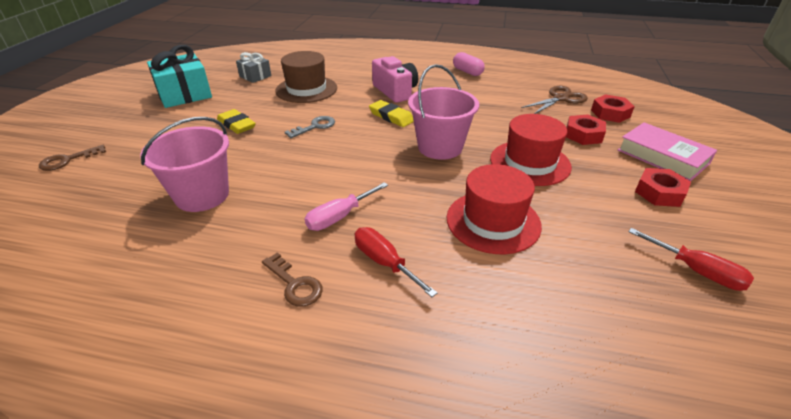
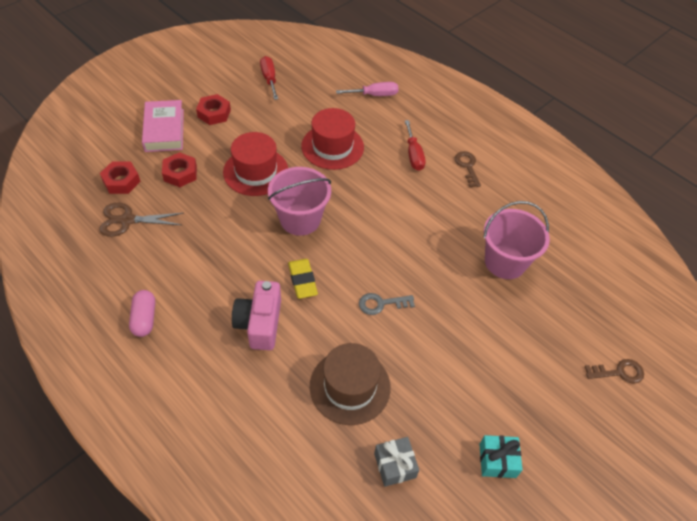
camera: 150 degrees left, 15 degrees up
turquoise gift [147,45,212,108] -> turquoise gift [479,435,523,478], size x0.56
yellow eraser [217,109,256,134] -> none
pink screwdriver [305,182,388,231] -> pink screwdriver moved to [336,82,399,96]

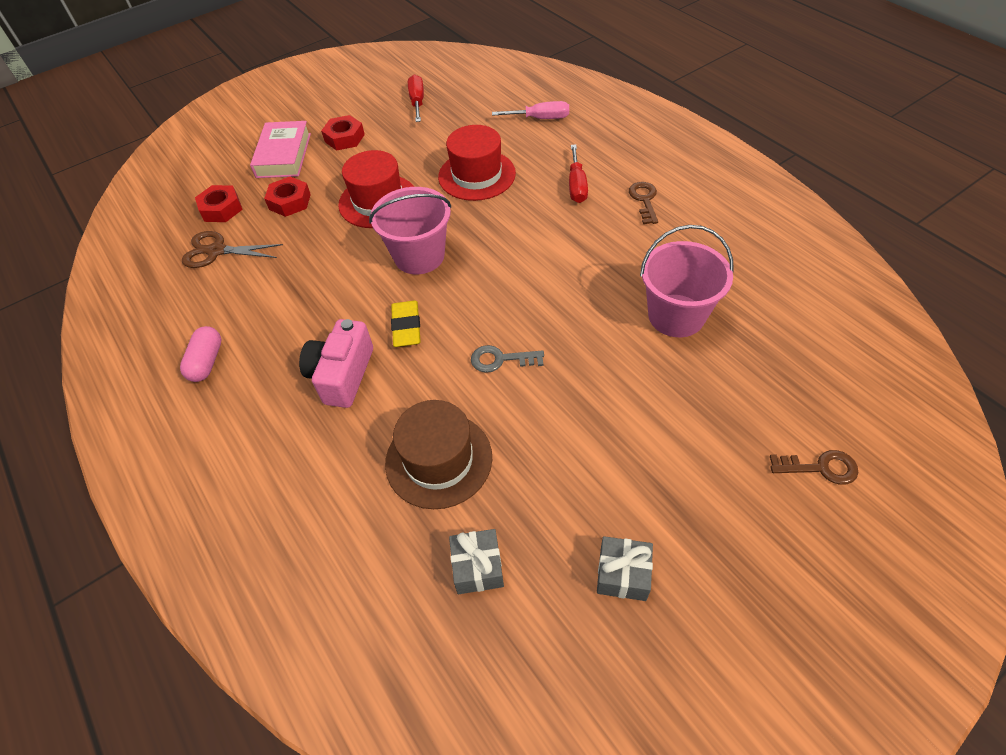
camera: 15 degrees right, 0 degrees up
turquoise gift [479,435,523,478] -> grey gift [597,536,653,601]

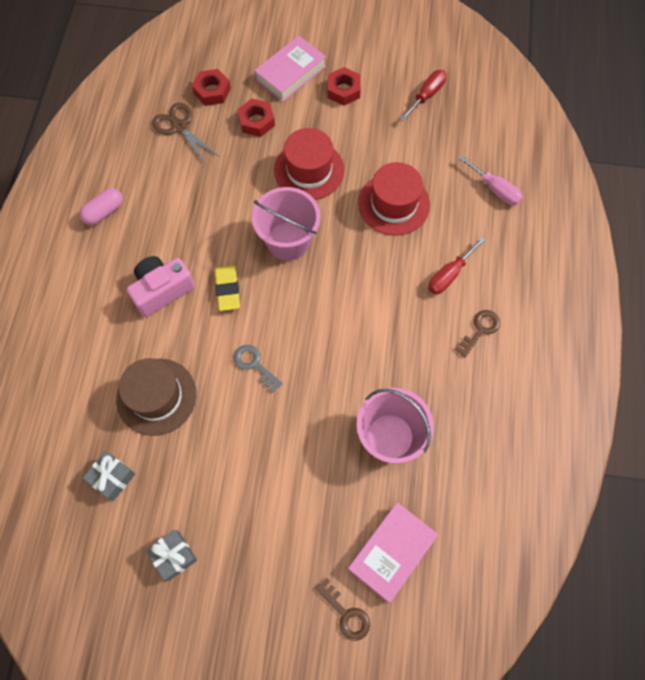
camera: 40 degrees right, 15 degrees up
yellow eraser [391,300,421,347] -> yellow eraser turned 45 degrees counterclockwise [215,265,240,311]
none -> pink book [348,502,438,603]

